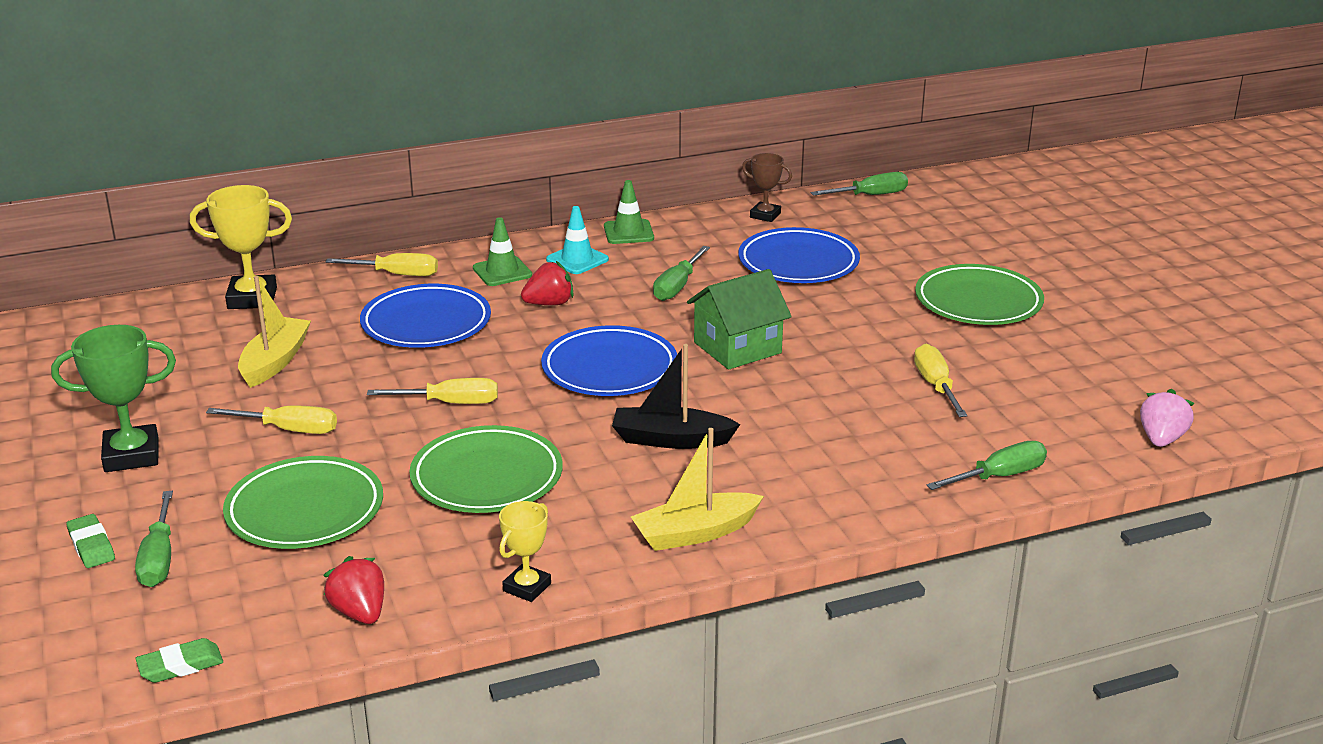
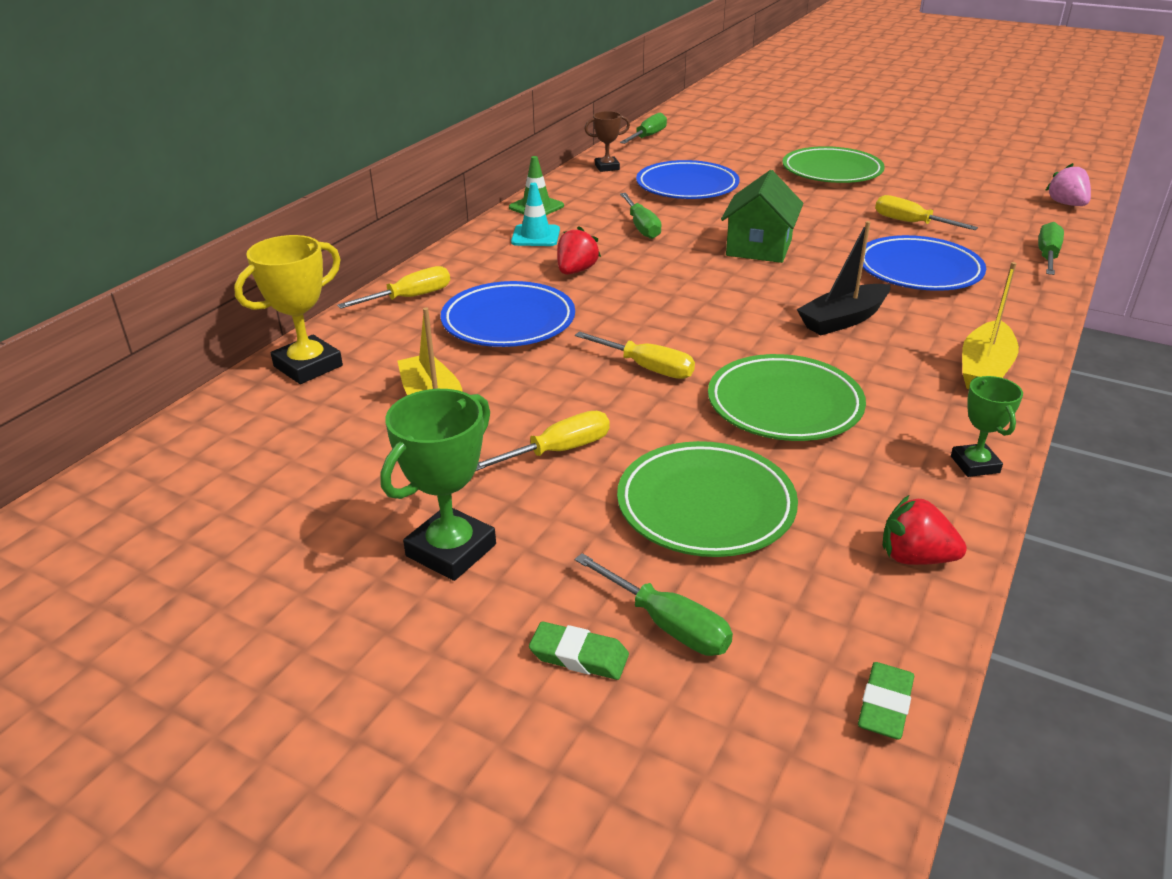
camera: 40 degrees left, 5 degrees up
yellow screwdriver [367,378,498,404] -> yellow screwdriver turned 75 degrees clockwise [575,332,695,379]
green traffic cone [473,217,532,286] -> none
yellow trophy [499,501,551,602] -> green trophy [951,376,1023,477]
blue plate [541,325,677,396] -> blue plate moved to [863,235,986,291]

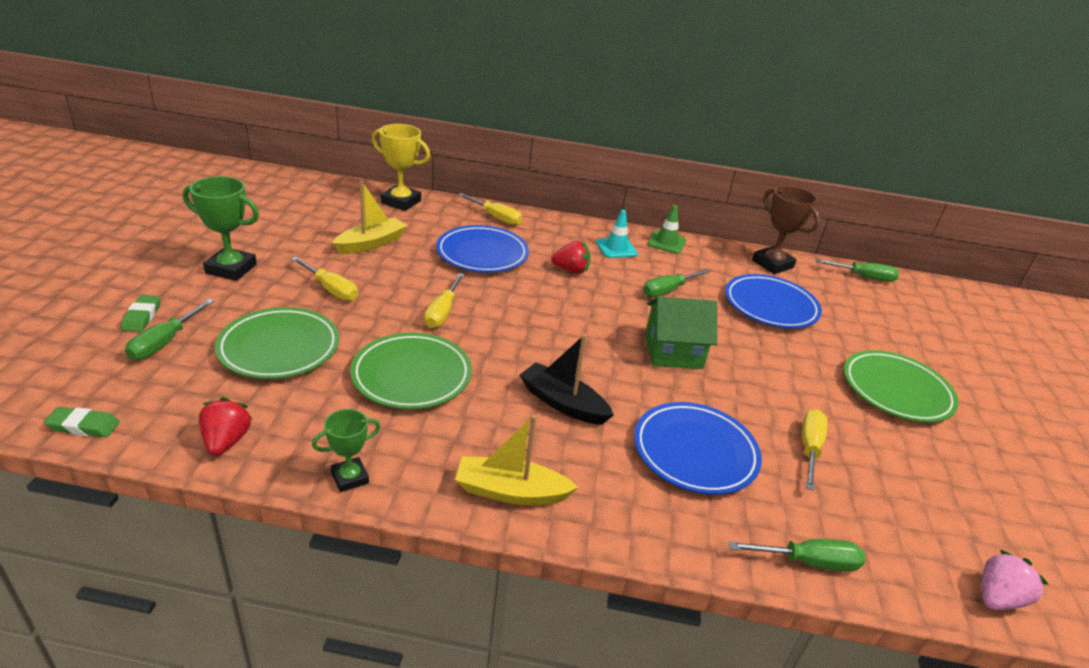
camera: 65 degrees right, 0 degrees up
brown trophy [585,111,630,172] -> brown trophy [752,186,820,274], size x1.65

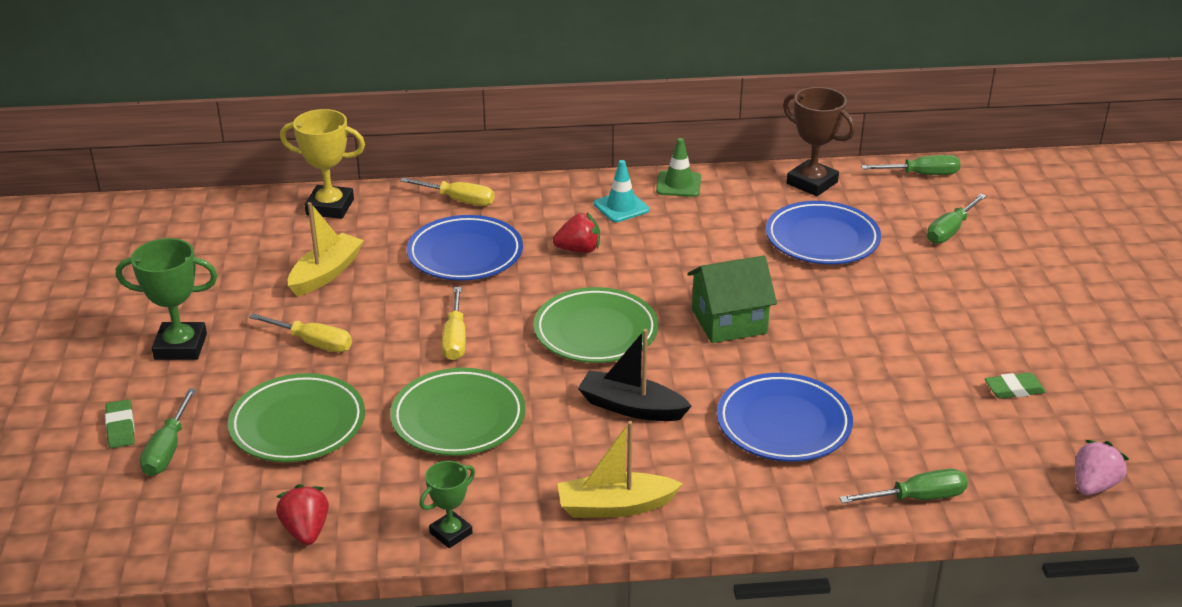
camera: 10 degrees left, 0 degrees up
green eraser [44,407,120,437] -> green eraser moved to [985,372,1046,399]
green screwdriver [643,269,710,297] -> green screwdriver moved to [927,194,986,244]
yellow screwdriver [802,409,828,491] -> none
green plate [844,350,959,423] -> green plate moved to [534,287,658,363]

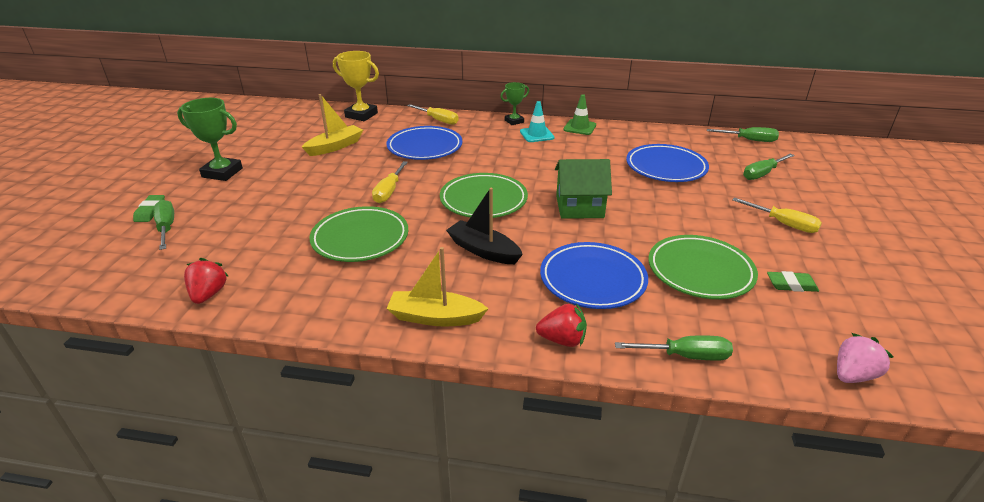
camera: 15 degrees right, 0 degrees up
green screwdriver [140,388,196,476] -> green screwdriver turned 135 degrees clockwise [153,200,174,250]
green plate [228,373,365,462] -> green plate moved to [649,235,758,299]
yellow screwdriver [249,313,352,353] -> yellow screwdriver moved to [732,197,822,233]
green trophy [420,461,475,548] -> green trophy moved to [500,82,529,125]
red strawberry [553,213,600,253] -> red strawberry moved to [536,303,587,347]
brown trophy [783,87,855,196] -> none

